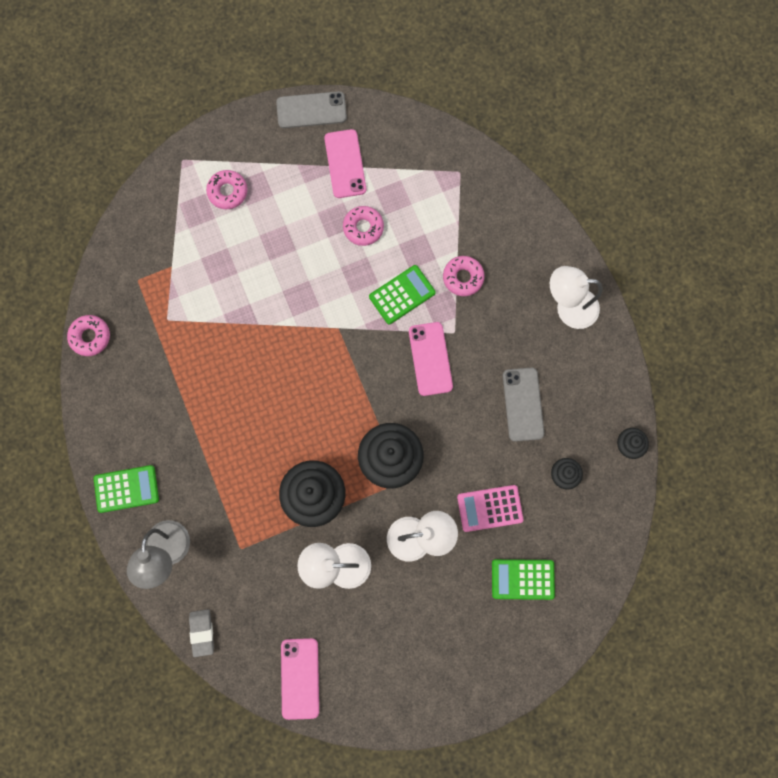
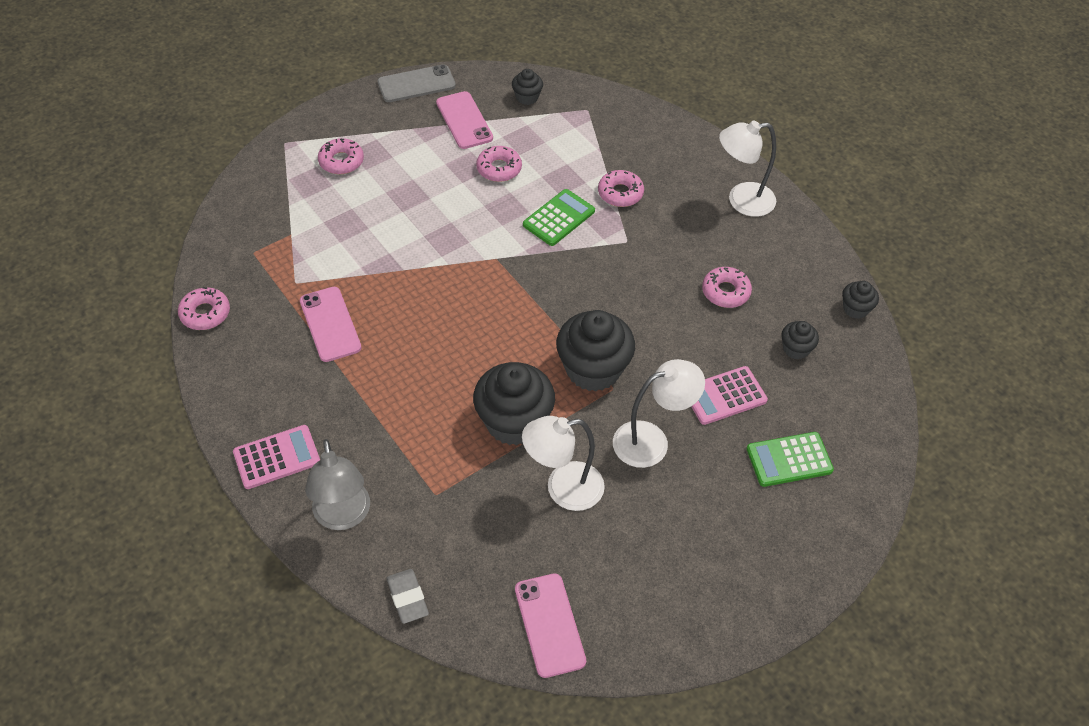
camera: 15 degrees left, 25 degrees down
green calculator [94,465,159,513] -> pink calculator [233,425,320,489]
pink phone [409,322,453,396] -> pink phone moved to [300,287,361,362]
grey phone [503,368,544,442] -> pink donut [702,267,752,308]
none -> black cupcake [512,69,543,105]

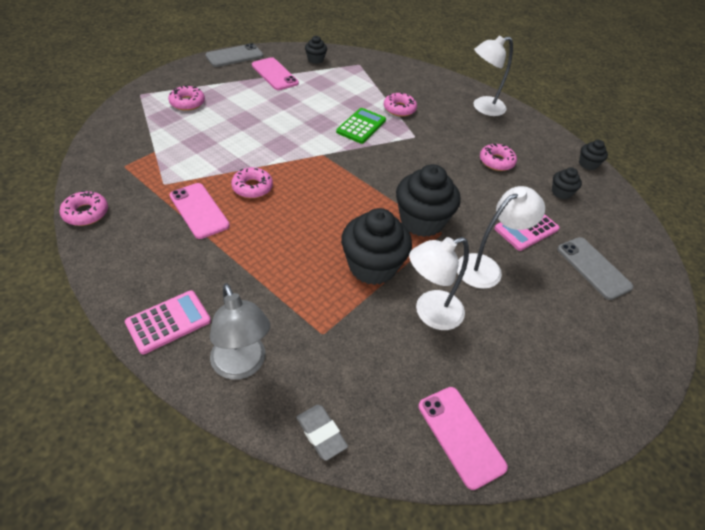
camera: 15 degrees left, 5 degrees down
pink donut [476,146,522,182] -> pink donut moved to [231,167,273,198]
green calculator [747,432,834,487] -> grey phone [557,237,633,300]

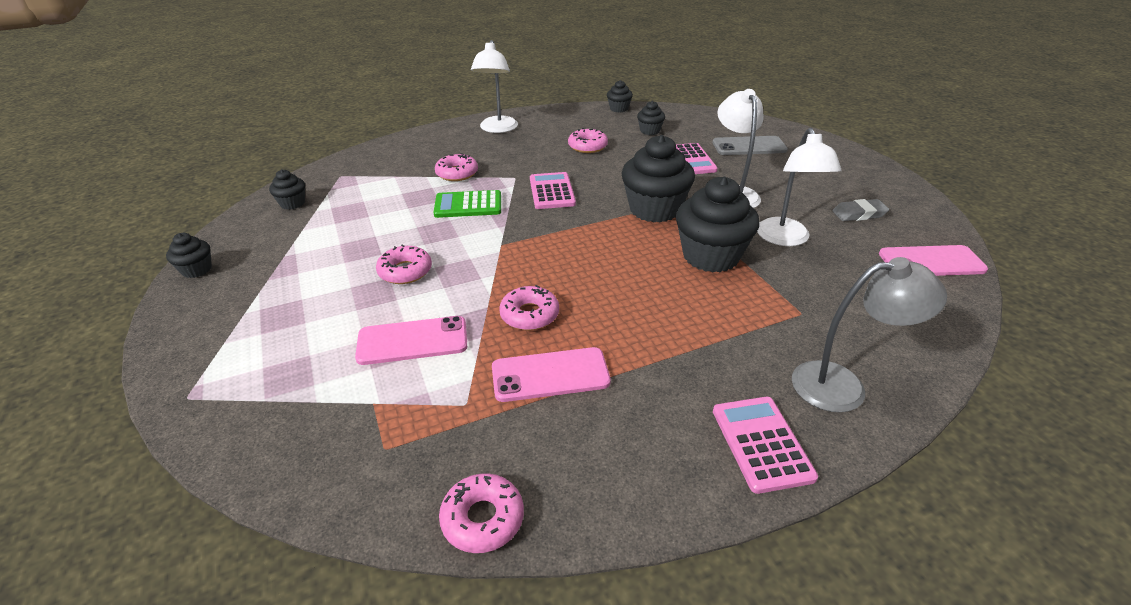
camera: 60 degrees left, 10 degrees down
pink donut [168,86,205,111] -> pink donut moved to [376,244,432,284]
grey phone [205,43,263,67] -> black cupcake [166,233,212,278]
pink phone [252,57,299,90] -> pink phone moved to [355,316,467,365]
grey eraser [296,405,348,461] -> grey eraser moved to [832,199,889,221]
green calculator [336,108,386,144] -> green calculator turned 60 degrees counterclockwise [433,190,501,218]
none -> pink calculator [530,172,576,209]

